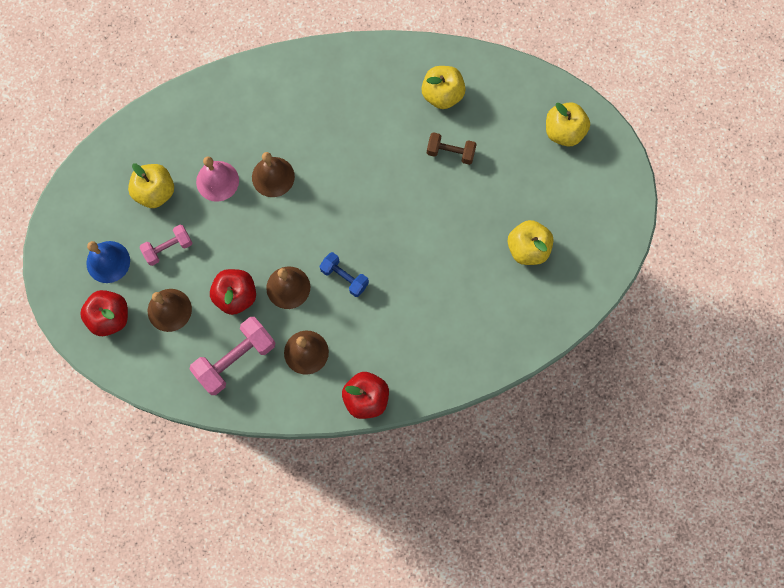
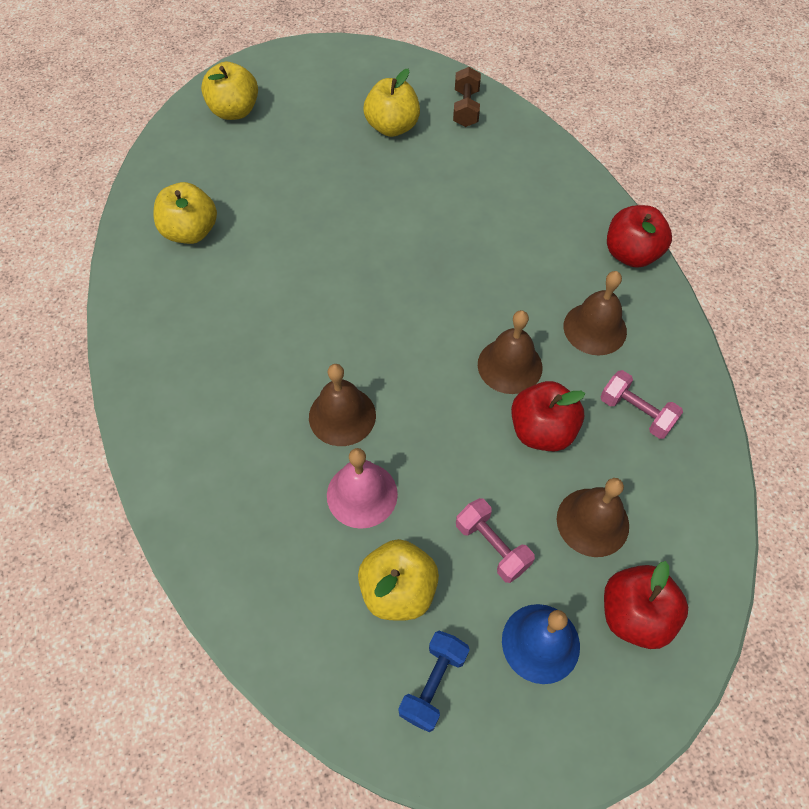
camera: 100 degrees left, 15 degrees down
pink dumbbell [189,317,275,395] -> pink dumbbell [600,370,683,439], size x0.60
blue dumbbell [319,252,369,297] -> blue dumbbell moved to [398,631,470,732]
brown dumbbell [427,132,477,165] -> brown dumbbell moved to [453,67,481,127]

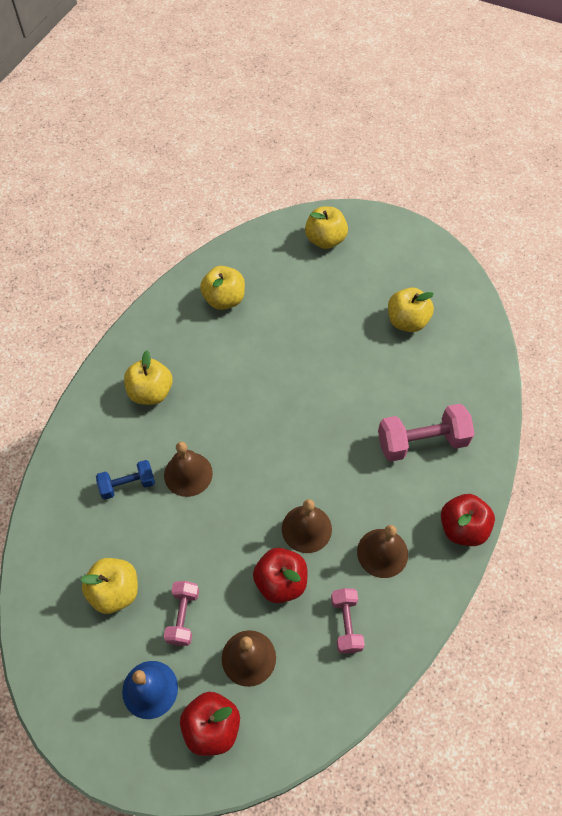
camera: 45 degrees right, 0 degrees up
pink bell [327,448,398,529] -> none
blue dumbbell [398,631,470,732] -> blue dumbbell moved to [96,460,155,500]
brown dumbbell [453,67,481,127] -> none
none -> yellow apple [124,350,173,405]
none -> pink dumbbell [378,404,475,462]

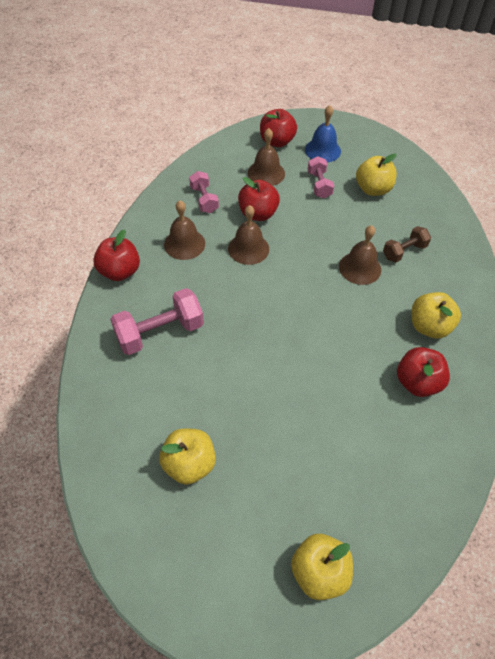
camera: 165 degrees right, 5 degrees down
blue dumbbell [96,460,155,500] -> brown dumbbell [383,226,431,263]
yellow apple [200,266,245,310] -> none
none -> red apple [397,347,450,397]

